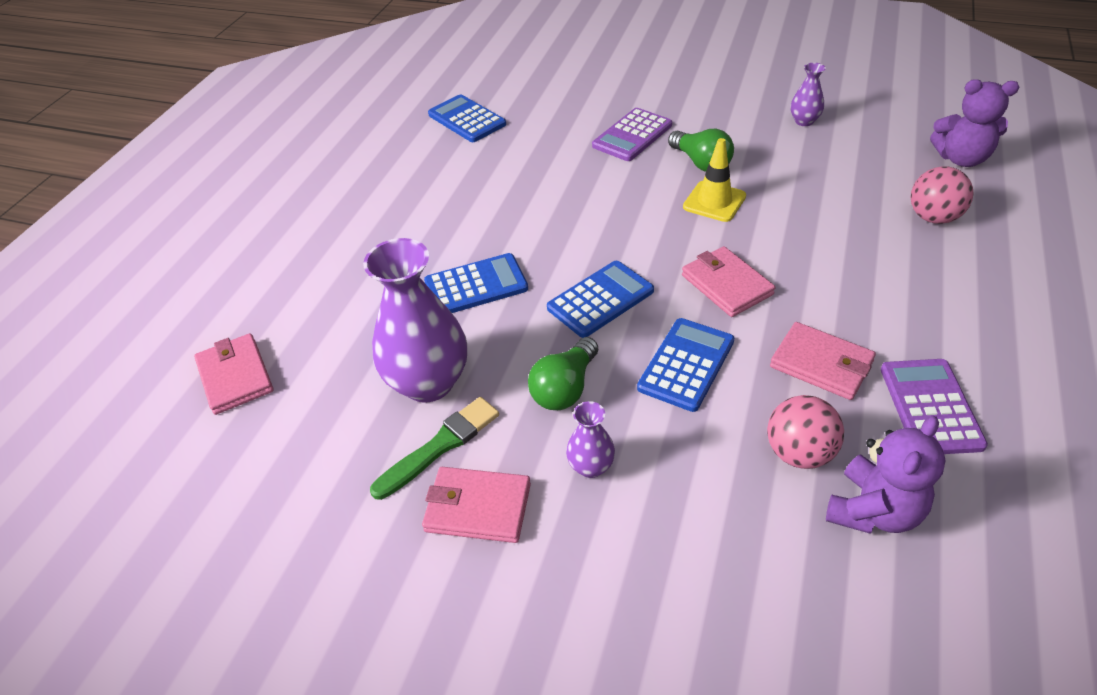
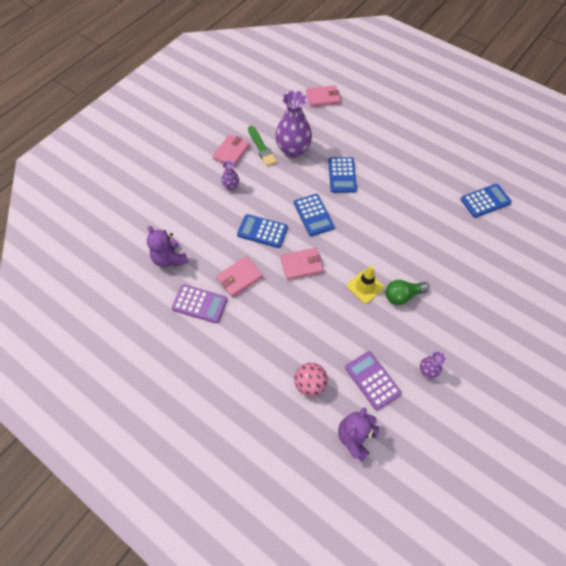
camera: 105 degrees right, 15 degrees up
green light bulb [528,337,598,410] -> none
purple calculator [592,108,672,161] -> purple calculator moved to [345,351,401,411]
blue calculator [637,318,734,412] -> blue calculator turned 150 degrees clockwise [237,214,288,248]
pink ball [767,395,844,469] -> none

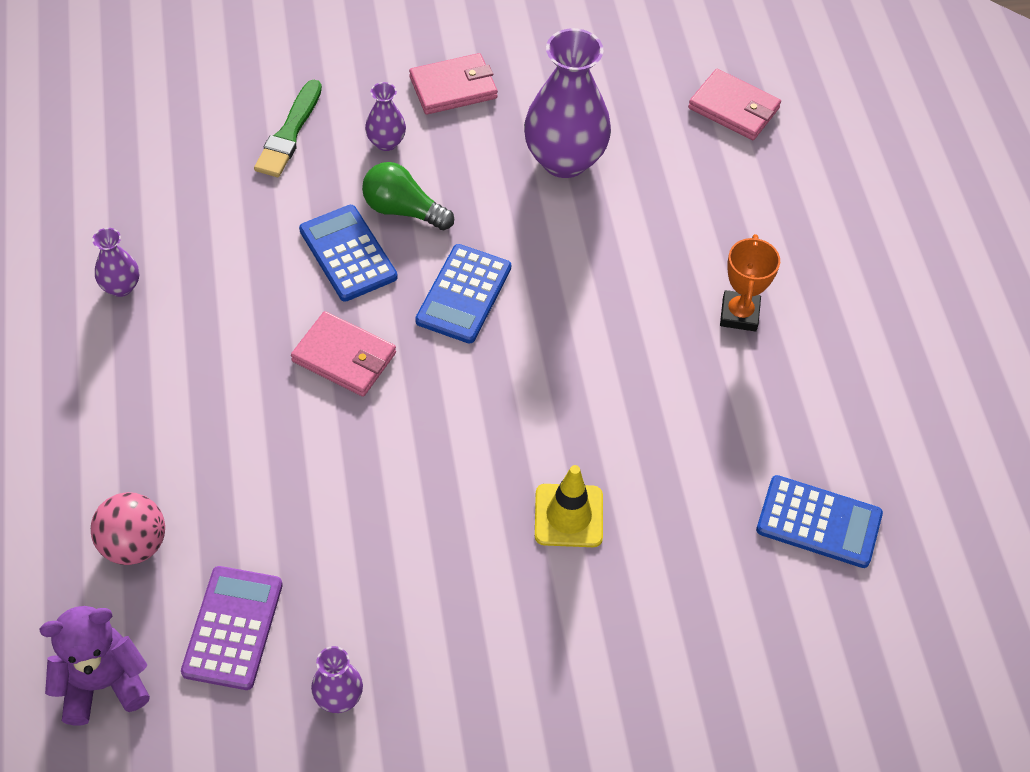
camera: 40 degrees right, 5 degrees down
purple teddy bear [147,226,188,267] -> none
purple calculator [172,285,227,323] -> purple vase [92,228,139,297]
pink wallet [216,256,263,297] -> none
green brush [248,126,277,166] -> green brush moved to [254,80,322,177]
blue calculator [329,157,357,193] -> none
yellow traffic cone [347,266,384,304] -> yellow traffic cone moved to [535,465,603,547]
green light bulb [386,280,429,305] -> green light bulb moved to [362,162,454,230]
none -> orange trophy [720,234,780,332]

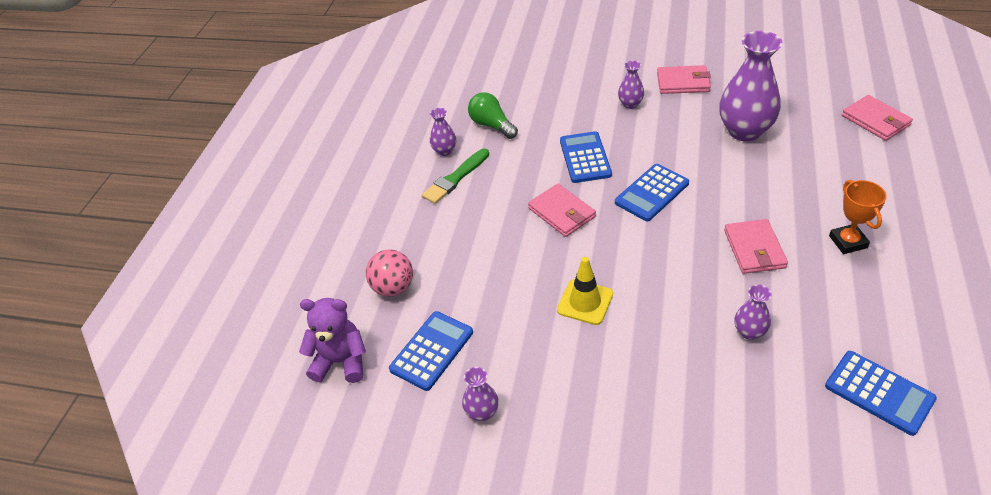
camera: 30 degrees right, 10 degrees down
purple calculator [181,566,283,690] -> blue calculator [389,311,473,391]
green brush [254,80,322,177] -> green brush moved to [422,148,489,204]
green light bulb [362,162,454,230] -> green light bulb moved to [468,92,518,139]
yellow traffic cone [535,465,603,547] -> yellow traffic cone moved to [557,257,613,325]
orange trophy [720,234,780,332] -> orange trophy turned 45 degrees counterclockwise [829,180,887,254]
none -> pink wallet [724,219,788,274]
none -> purple vase [735,284,772,340]

